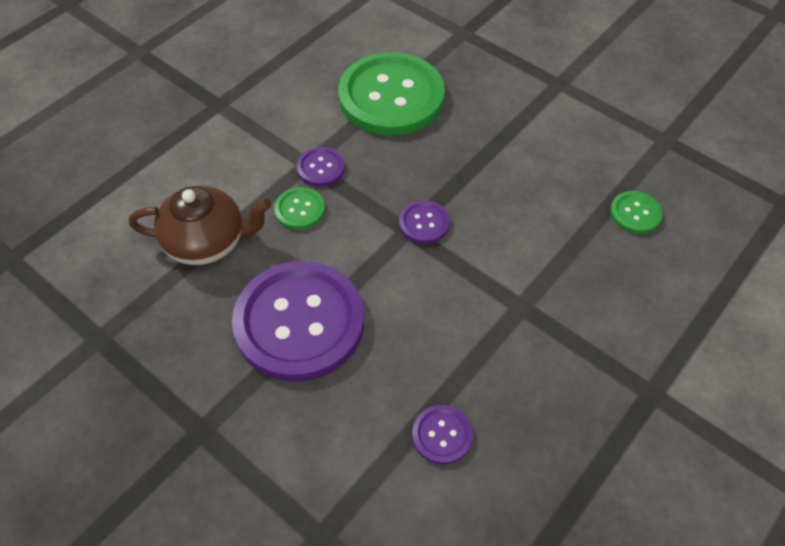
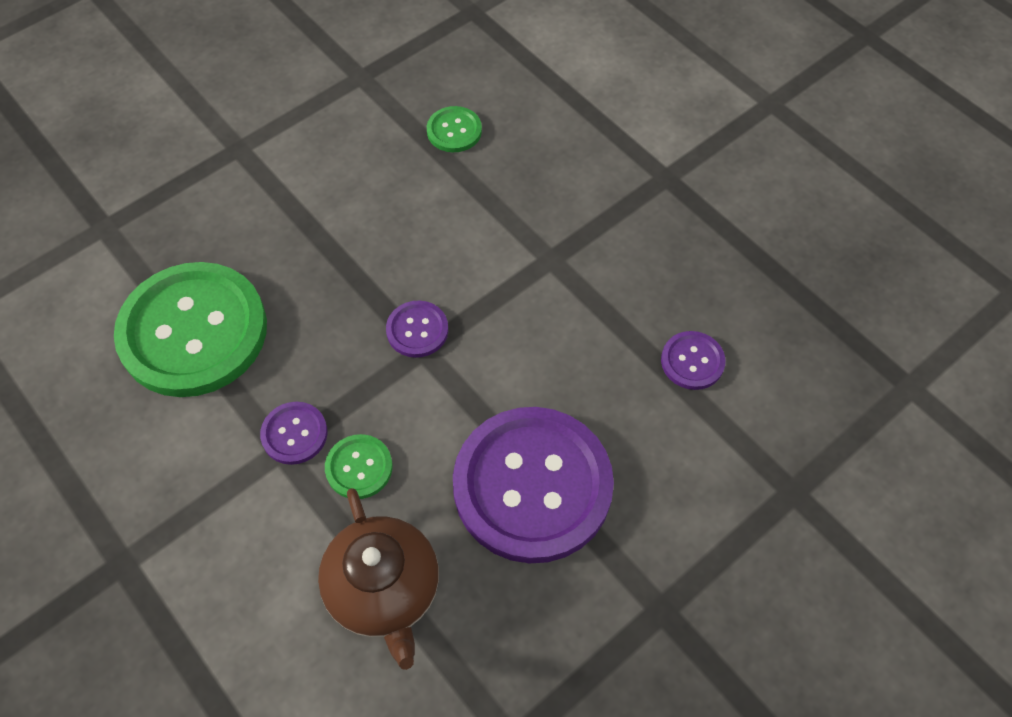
camera: 80 degrees left, 5 degrees up
brown teapot [129,185,271,265] -> brown teapot turned 150 degrees clockwise [318,488,439,670]

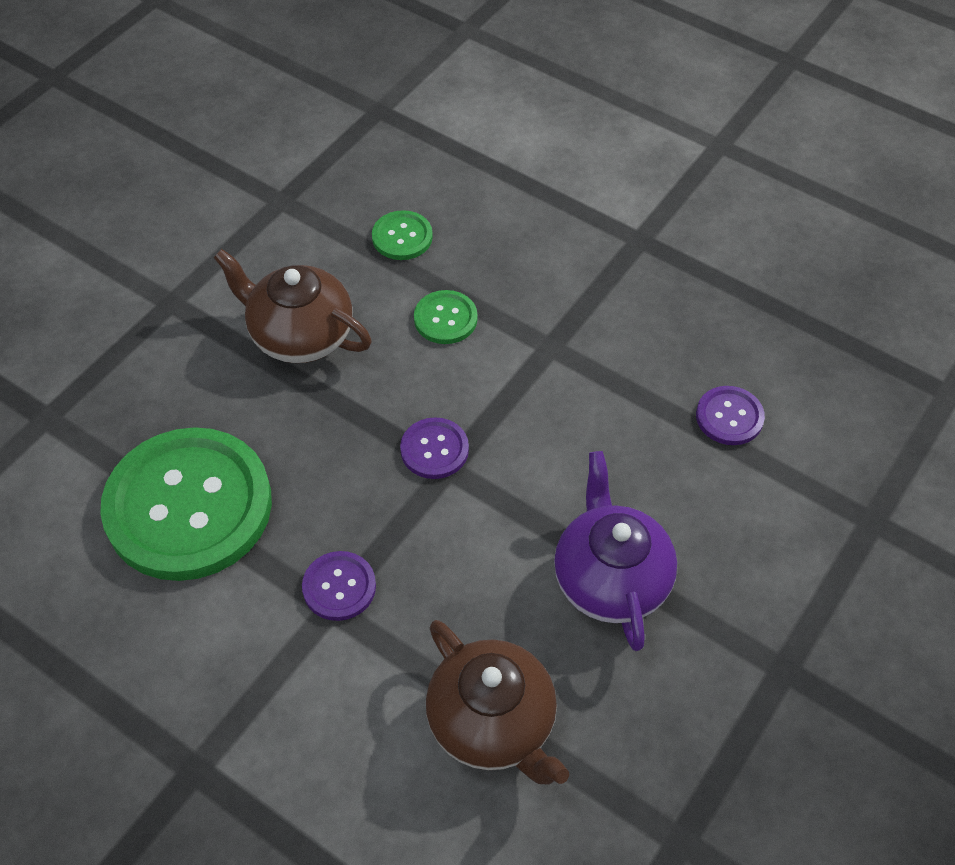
camera: 15 degrees left, 5 degrees down
green button [325,434,393,499] -> green button moved to [414,290,478,344]
purple button [453,407,614,563] -> purple teapot [554,451,677,651]
none -> brown teapot [213,249,372,363]

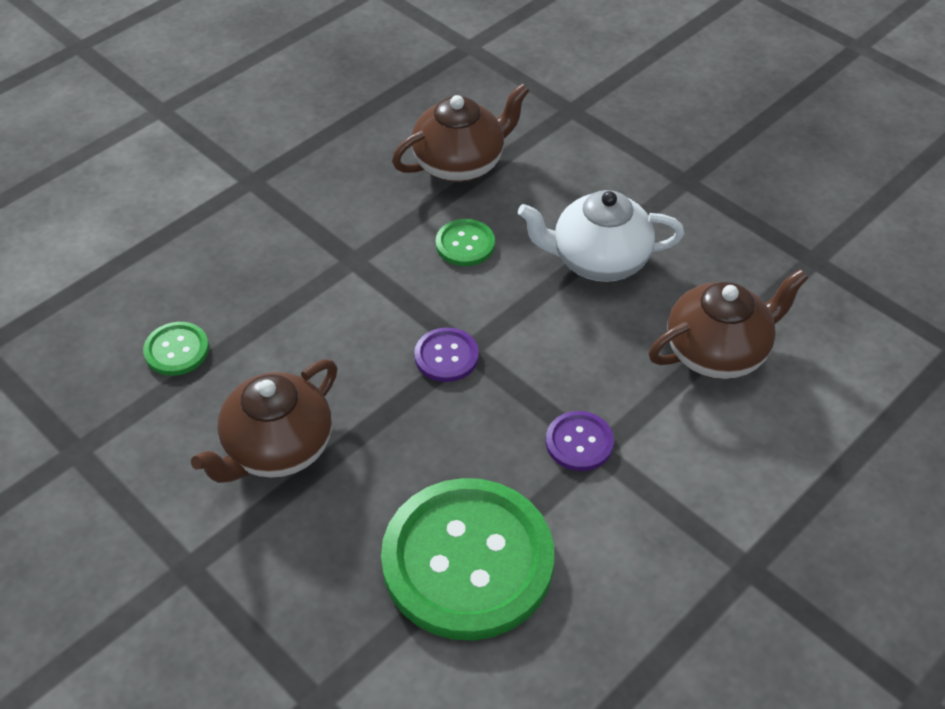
camera: 80 degrees left, 5 degrees down
green button [414,290,478,344] -> green button moved to [436,219,495,266]
purple teapot [554,451,677,651] -> white teapot [518,190,684,282]
purple button [696,386,765,445] -> brown teapot [392,83,529,182]

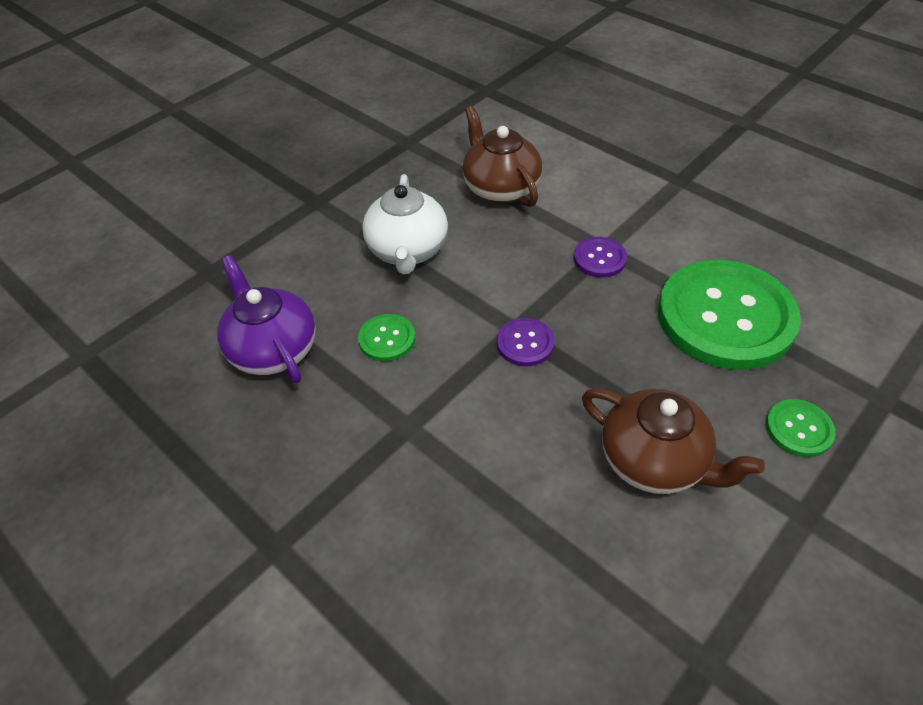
camera: 90 degrees left, 0 degrees up
green button [143,322,209,376] -> green button moved to [766,399,836,457]
brown teapot [392,83,529,182] -> purple teapot [217,255,316,383]

